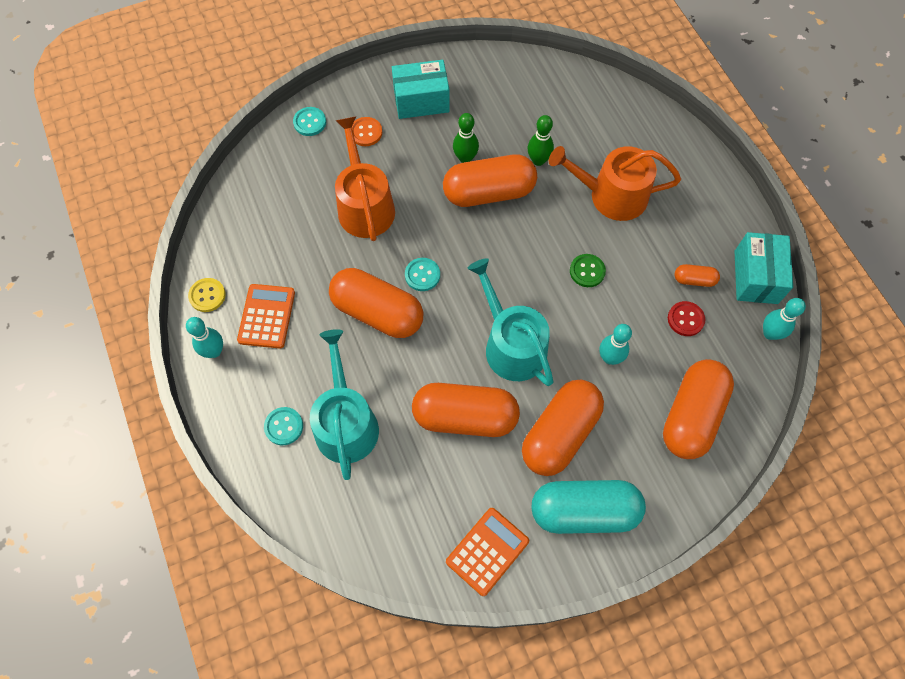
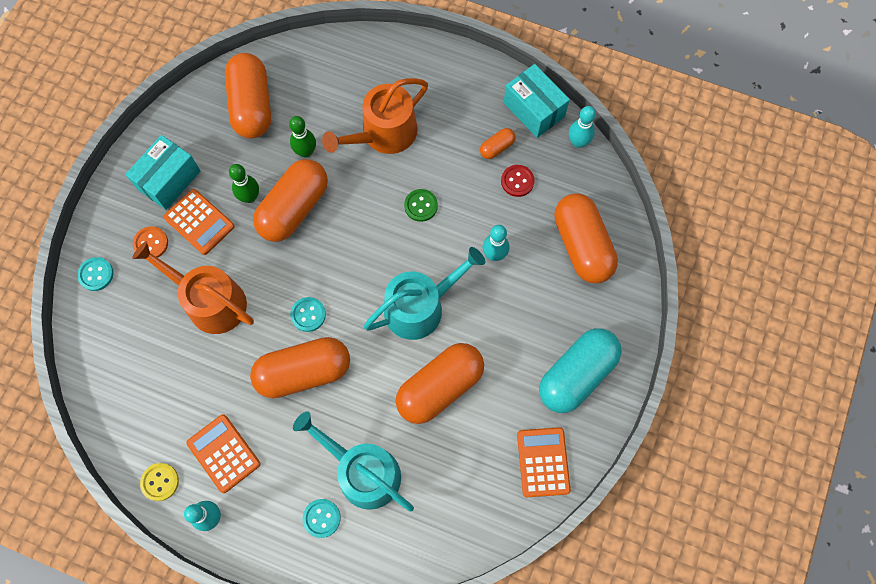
camera: 45 degrees left, 5 degrees up
turquoise watering can [467,258,553,386] -> turquoise watering can turned 135 degrees clockwise [364,247,485,340]
orange capsule [522,380,604,476] -> orange capsule moved to [225,53,271,139]
none -> orange calculator [164,189,235,255]

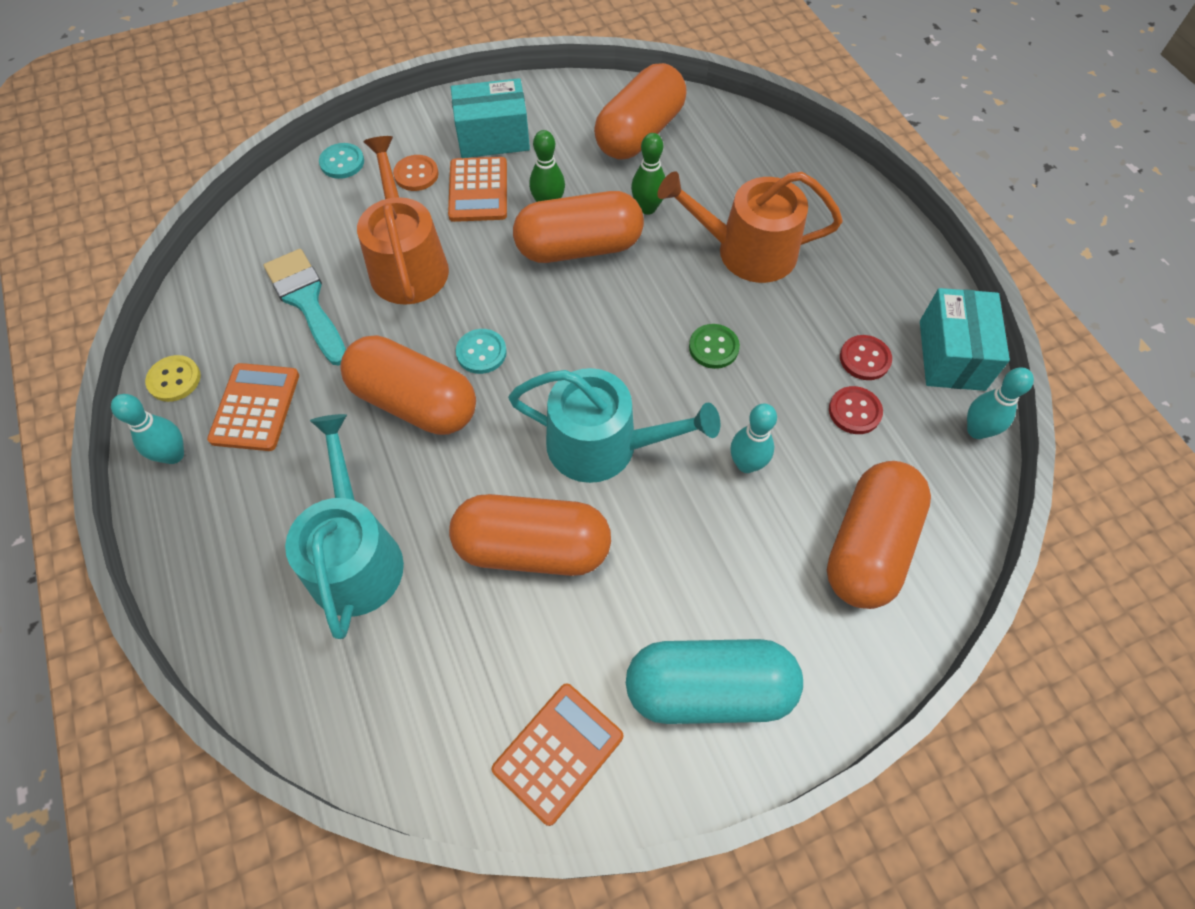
camera: 45 degrees right, 10 degrees down
turquoise button [302,499,341,538] -> none
orange capsule [480,128,516,159] -> red button [840,335,892,380]
none -> turquoise brush [264,249,346,365]

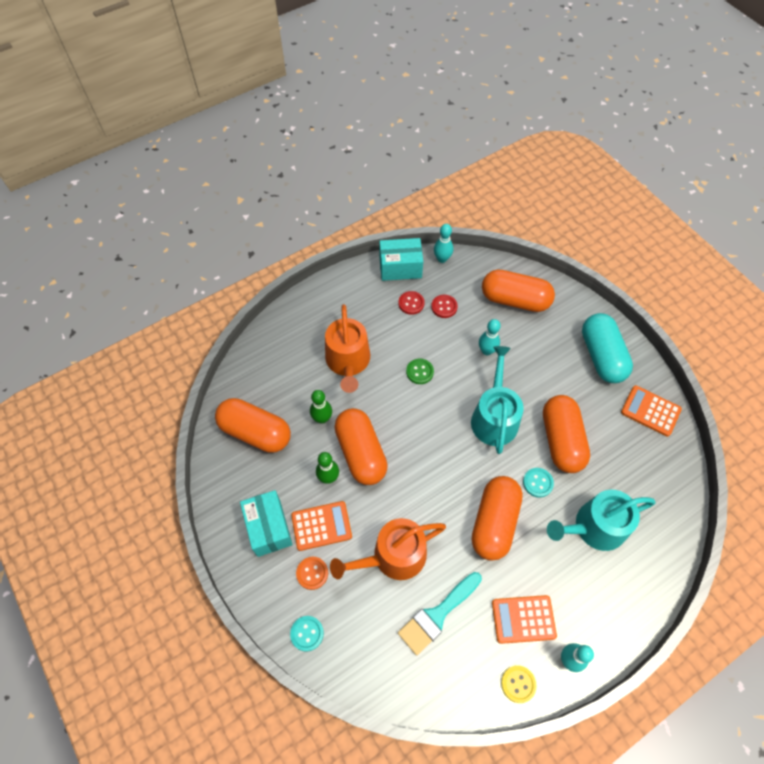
camera: 100 degrees left, 0 degrees up
turquoise button [456,329,507,374] -> turquoise button moved to [523,468,554,498]

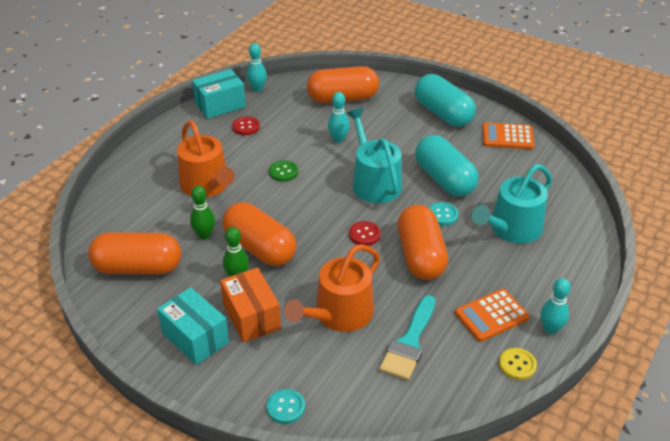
camera: 25 degrees left, 20 degrees down
orange calculator [291,501,352,551] -> orange box [220,268,281,343]
orange button [296,557,328,590] -> none
red button [431,295,458,318] -> red button moved to [349,221,381,246]
orange capsule [543,395,590,473] -> turquoise capsule [415,135,479,197]

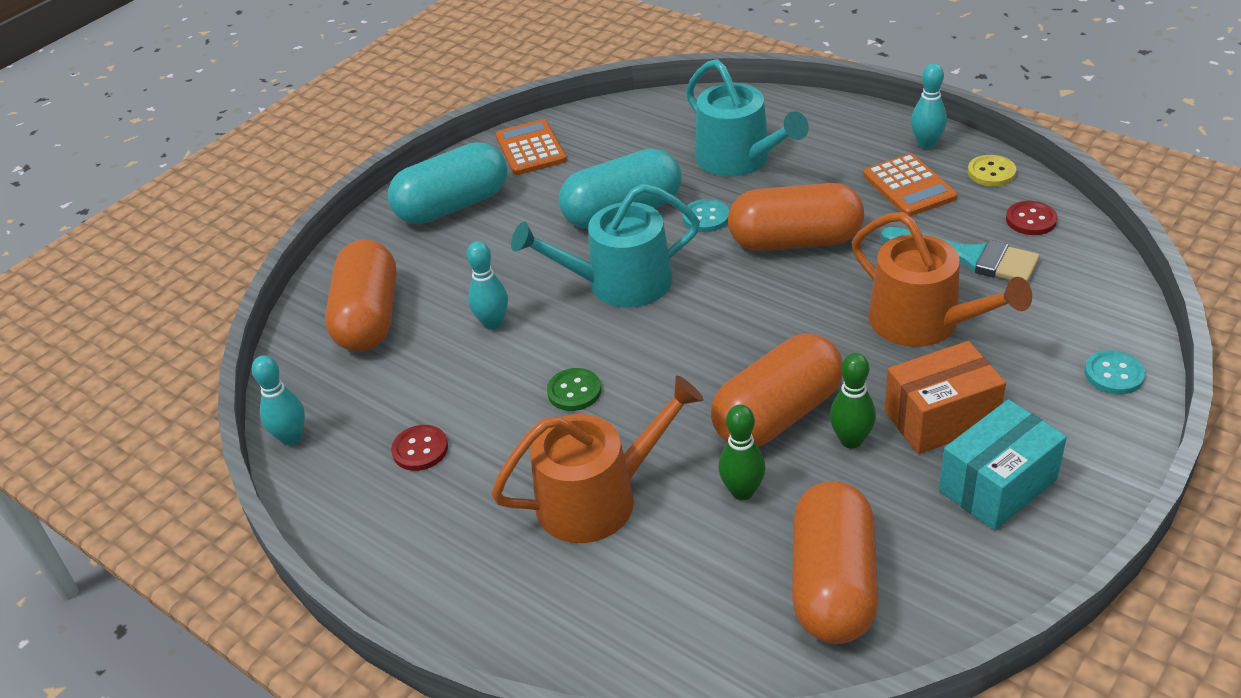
camera: 80 degrees left, 0 degrees up
turquoise box [192,69,246,119] -> none
red button [349,221,381,246] -> red button moved to [1006,201,1058,235]
orange calculator [483,122,534,149] -> orange calculator turned 150 degrees clockwise [495,119,567,175]

